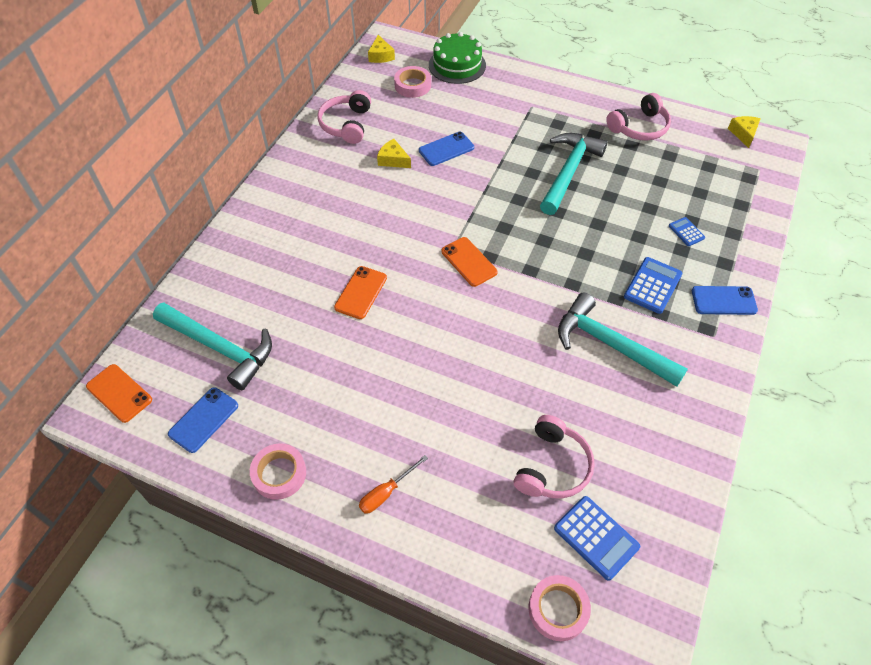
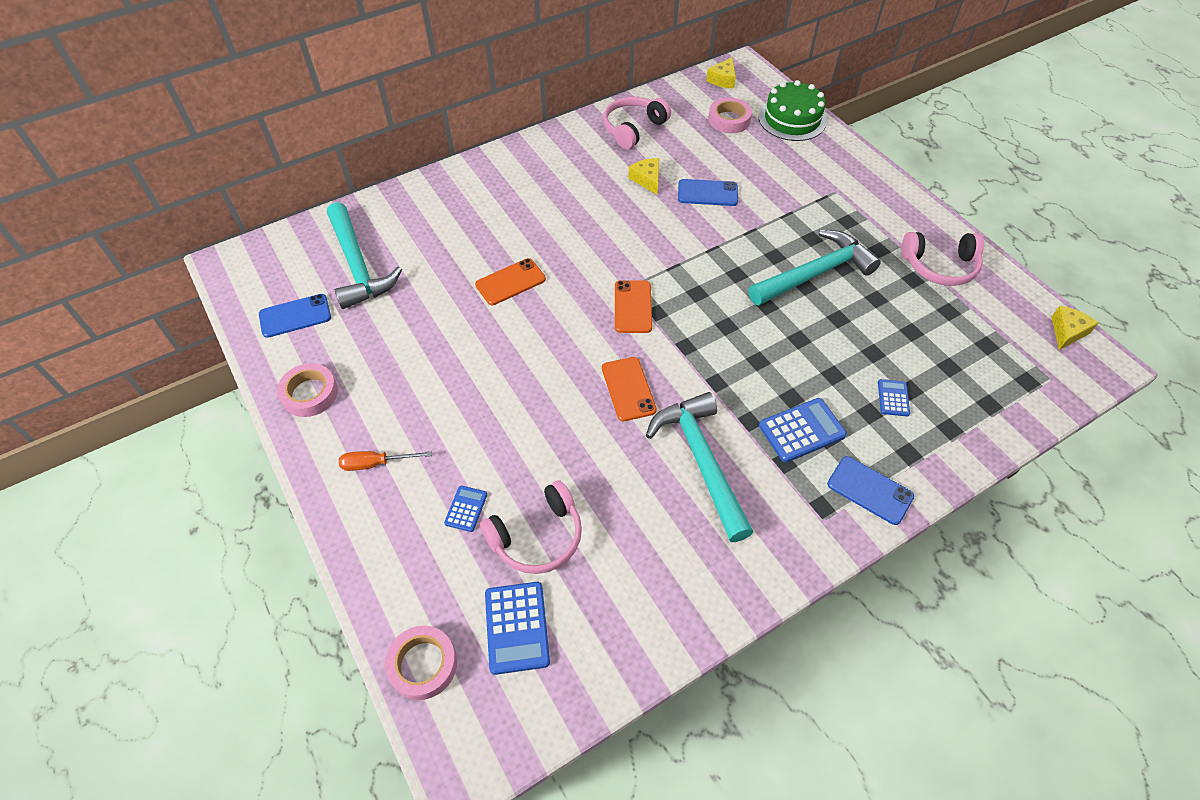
camera: 35 degrees right, 0 degrees up
orange phone [86,364,152,423] -> orange phone moved to [602,357,657,421]
none -> blue calculator [444,486,487,532]

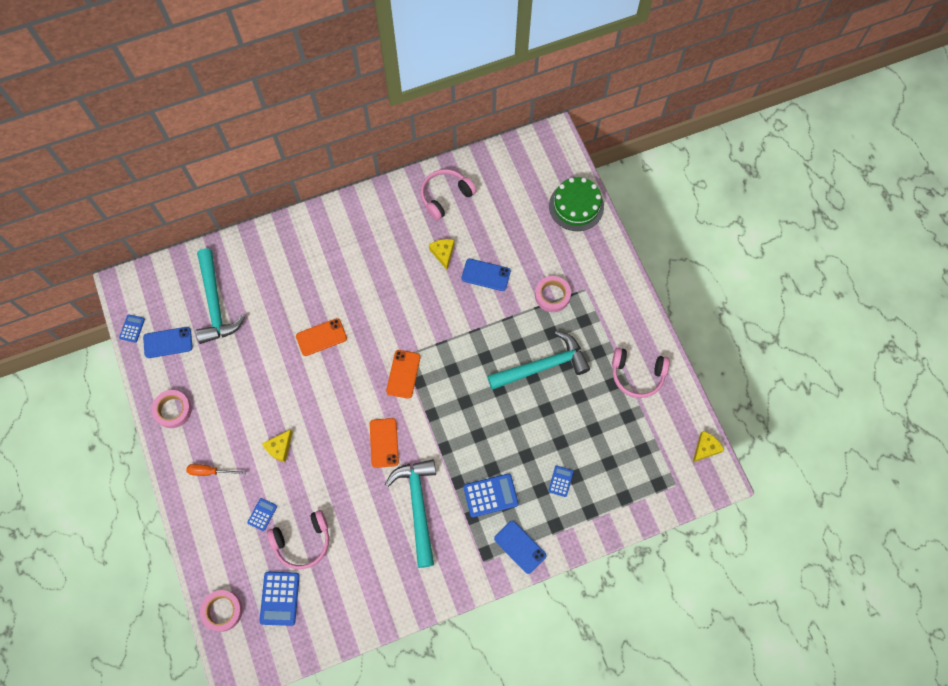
camera: 10 degrees right, 15 degrees up
yellow cheese [706,57,736,88] -> yellow cheese moved to [262,429,293,462]
pink tape [708,98,752,133] -> pink tape moved to [535,276,571,312]
none -> blue calculator [119,314,145,343]

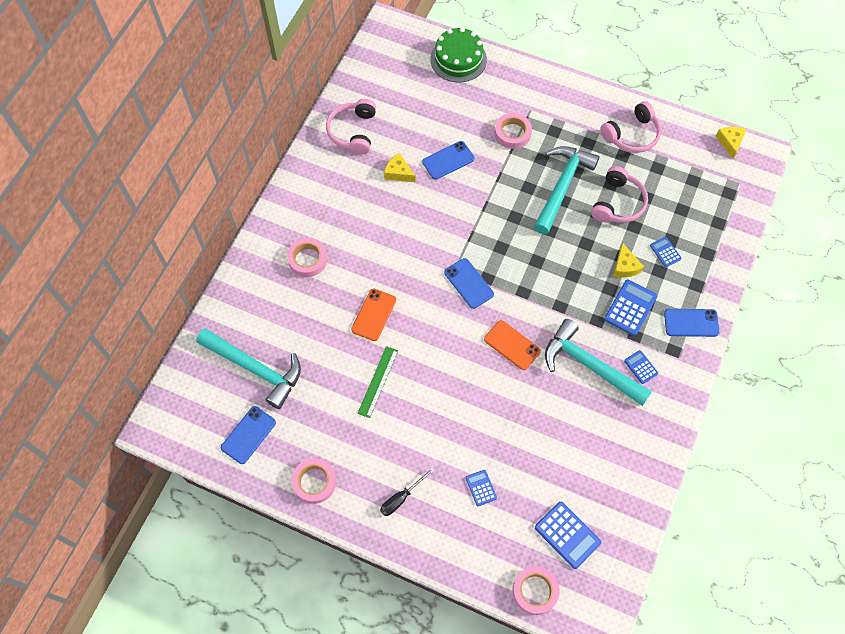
camera: 45 degrees left, 5 degrees down
blue calculator [119,314,145,343] -> blue calculator moved to [624,350,658,384]
orange screwdriver [187,464,246,476] -> black screwdriver [380,467,435,516]
yellow cheese [262,429,293,462] -> yellow cheese moved to [613,243,644,278]
pink headphones [267,510,329,569] -> pink headphones moved to [591,166,648,223]
orange phone [386,350,420,399] -> blue phone [444,258,494,309]
none -> pink tape [287,238,327,277]
none -> green ruler [358,346,398,418]

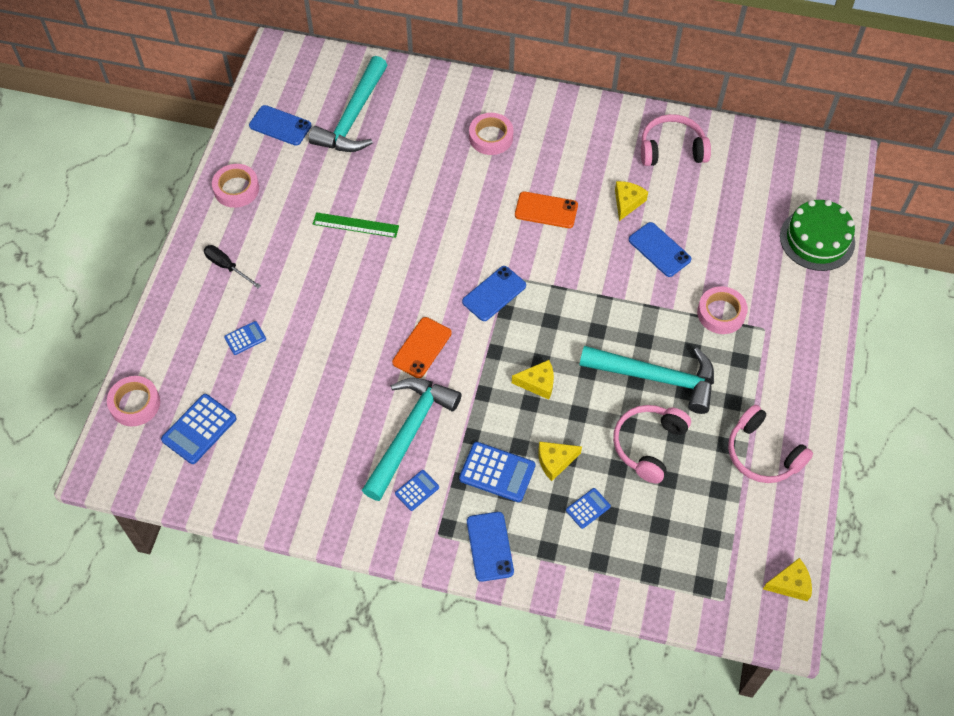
camera: 80 degrees right, 5 degrees down
orange phone [351,288,396,341] -> orange phone moved to [515,191,578,228]
pink headphones [591,166,648,223] -> pink headphones turned 105 degrees clockwise [613,405,691,484]
none -> yellow cheese [512,360,554,400]

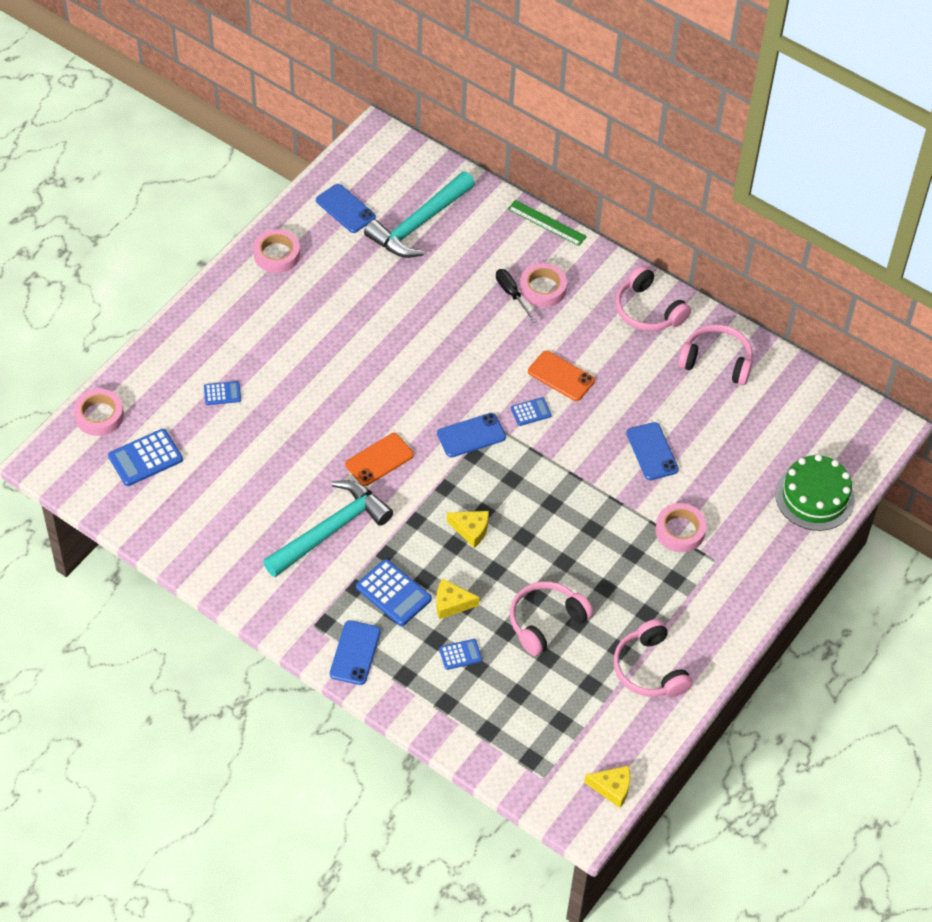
camera: 20 degrees right, 5 degrees down
black screwdriver [204,245,261,288] -> black screwdriver moved to [496,269,537,323]
green ruler [313,212,399,238] -> green ruler moved to [508,200,587,246]
blue calculator [395,470,439,511] -> blue calculator moved to [511,397,552,426]
turquoise hammer [579,346,714,414] -> none
yellow cheese [615,181,648,221] -> none
none -> pink headphones [616,265,691,331]

